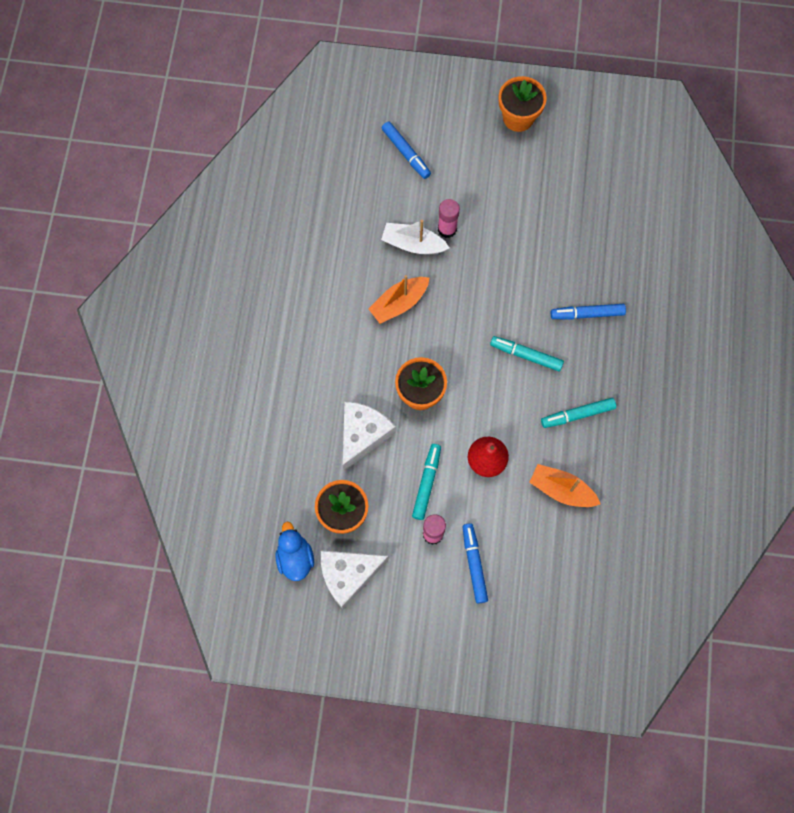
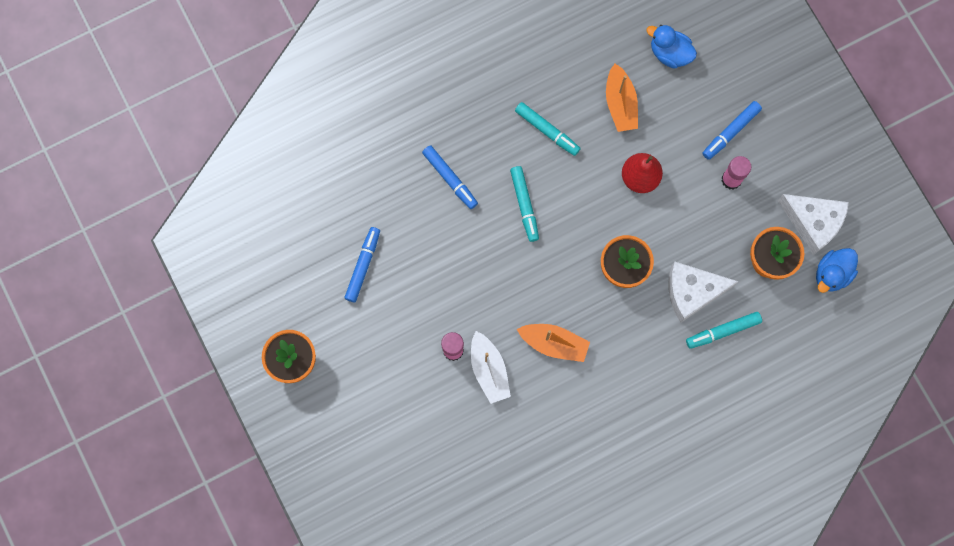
camera: 125 degrees left, 5 degrees up
blue marker [382,122,431,179] -> blue marker moved to [344,227,380,302]
turquoise marker [412,444,441,520] -> turquoise marker moved to [686,312,762,349]
none -> blue duck [646,25,697,69]

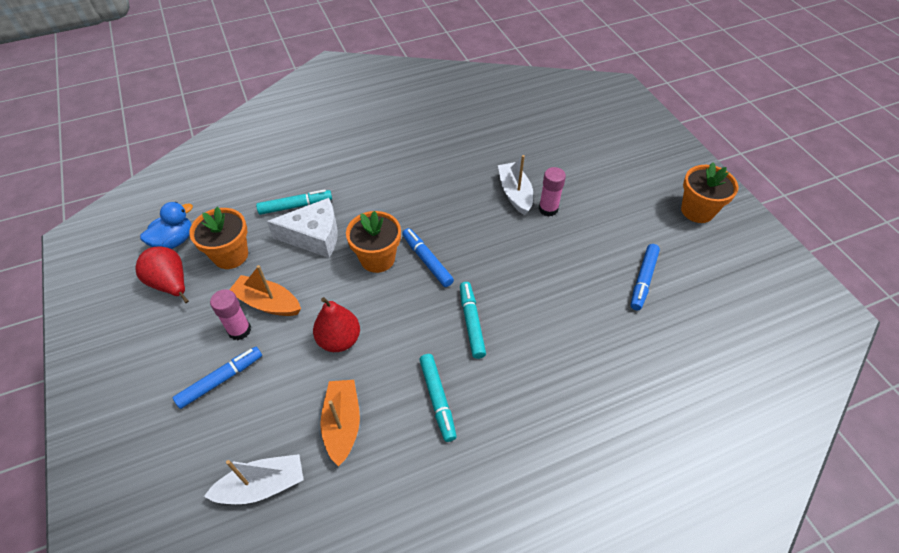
camera: 175 degrees left, 25 degrees down
blue marker [422,145,478,209] -> blue marker moved to [402,228,454,287]
turquoise marker [515,102,581,156] -> turquoise marker turned 150 degrees counterclockwise [419,354,457,442]
orange boat [517,324,590,362] -> orange boat moved to [229,265,301,316]
blue duck [646,25,697,69] -> white boat [204,454,304,504]
white cheese [778,194,849,255] -> red pear [135,246,189,303]

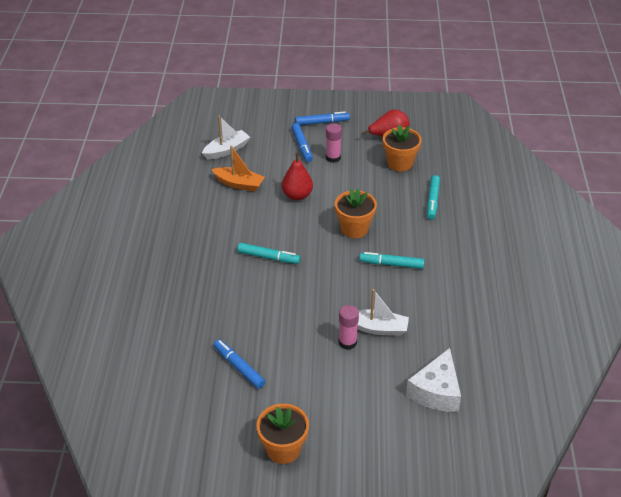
camera: 115 degrees right, 10 degrees down
blue duck [140,202,193,249] -> none
white boat [204,454,304,504] -> white boat turned 135 degrees counterclockwise [202,116,250,159]
orange boat [229,265,301,316] -> none
white cheese [267,198,338,258] -> white cheese moved to [406,348,461,412]
blue marker [402,228,454,287] -> blue marker moved to [295,111,350,125]
turquoise marker [419,354,457,442] -> turquoise marker moved to [359,252,424,269]

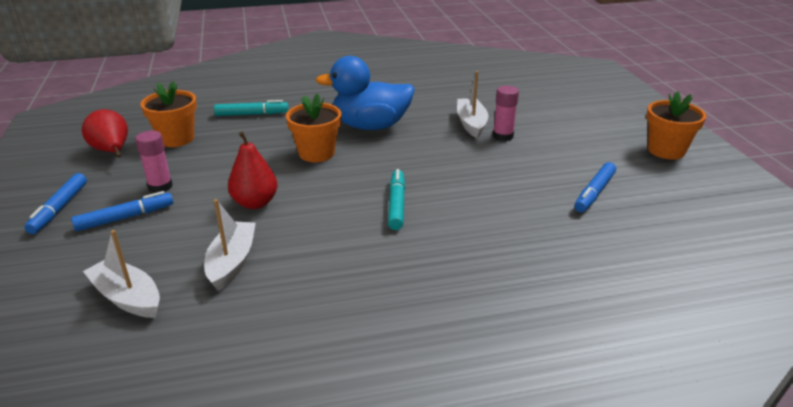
camera: 105 degrees left, 10 degrees down
orange boat [212,145,265,191] -> white boat [204,199,256,291]
blue marker [295,111,350,125] -> blue marker turned 150 degrees counterclockwise [24,173,87,234]
turquoise marker [359,252,424,269] -> blue duck [315,56,415,130]
white cheese [406,348,461,412] -> none

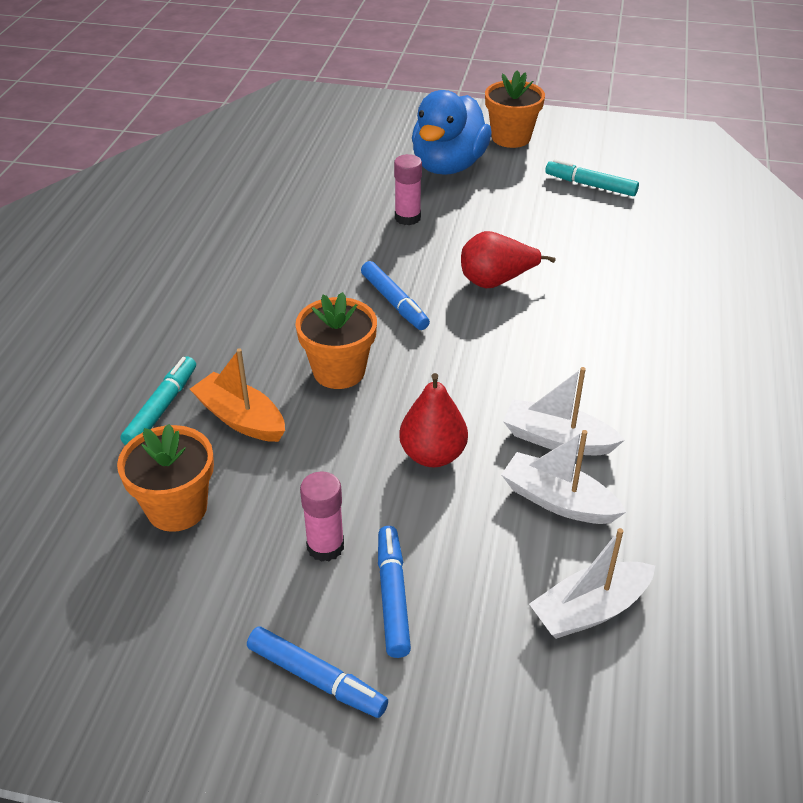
camera: 65 degrees left, 10 degrees up
red pear [82,109,128,158] -> red pear moved to [461,231,556,288]
blue duck [315,56,415,130] -> blue duck moved to [412,90,492,175]
turquoise marker [388,169,405,230] -> turquoise marker moved to [545,159,639,196]
white boat [457,71,488,138] -> white boat moved to [503,367,625,455]
blue marker [574,162,616,212] -> blue marker moved to [361,261,430,330]
none -> orange boat [190,348,285,442]

